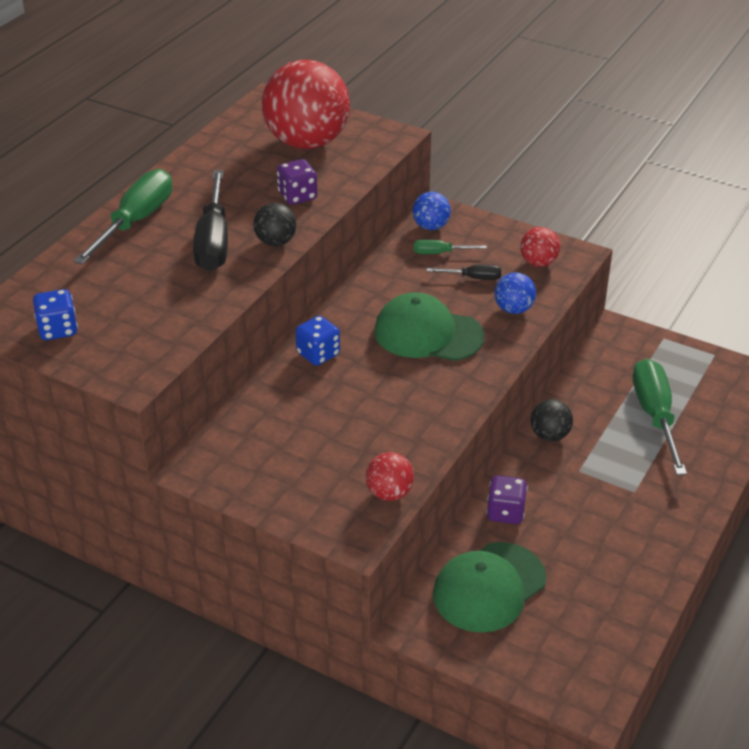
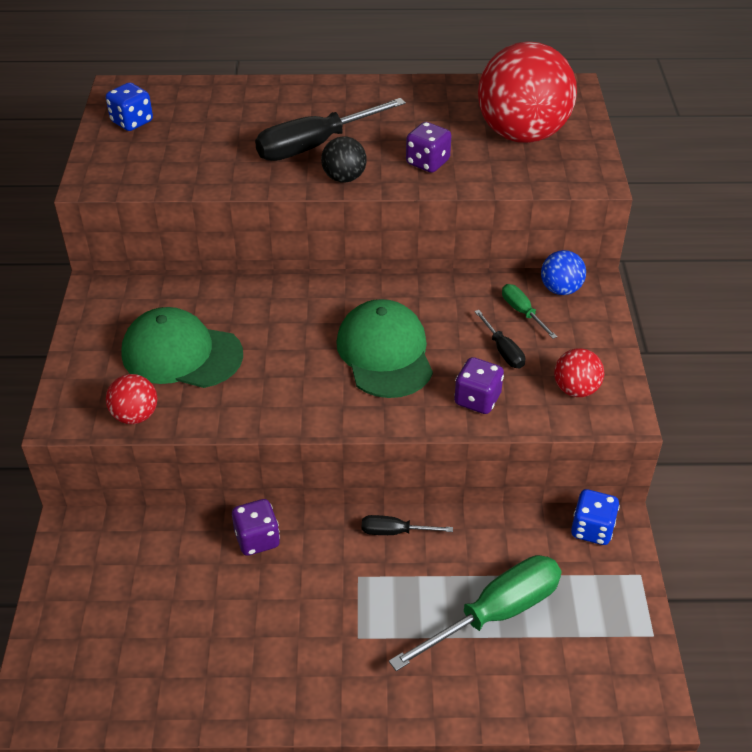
camera: 60 degrees right, 5 degrees up
green screwdriver [73,169,172,265] -> none
blue dice [296,316,340,366] -> blue dice moved to [571,489,620,545]
green cap [433,542,546,633] -> green cap moved to [121,307,243,388]
blue ball [495,272,536,314] -> purple dice [454,357,504,414]
black ball [530,399,573,441] -> black screwdriver [362,515,453,535]

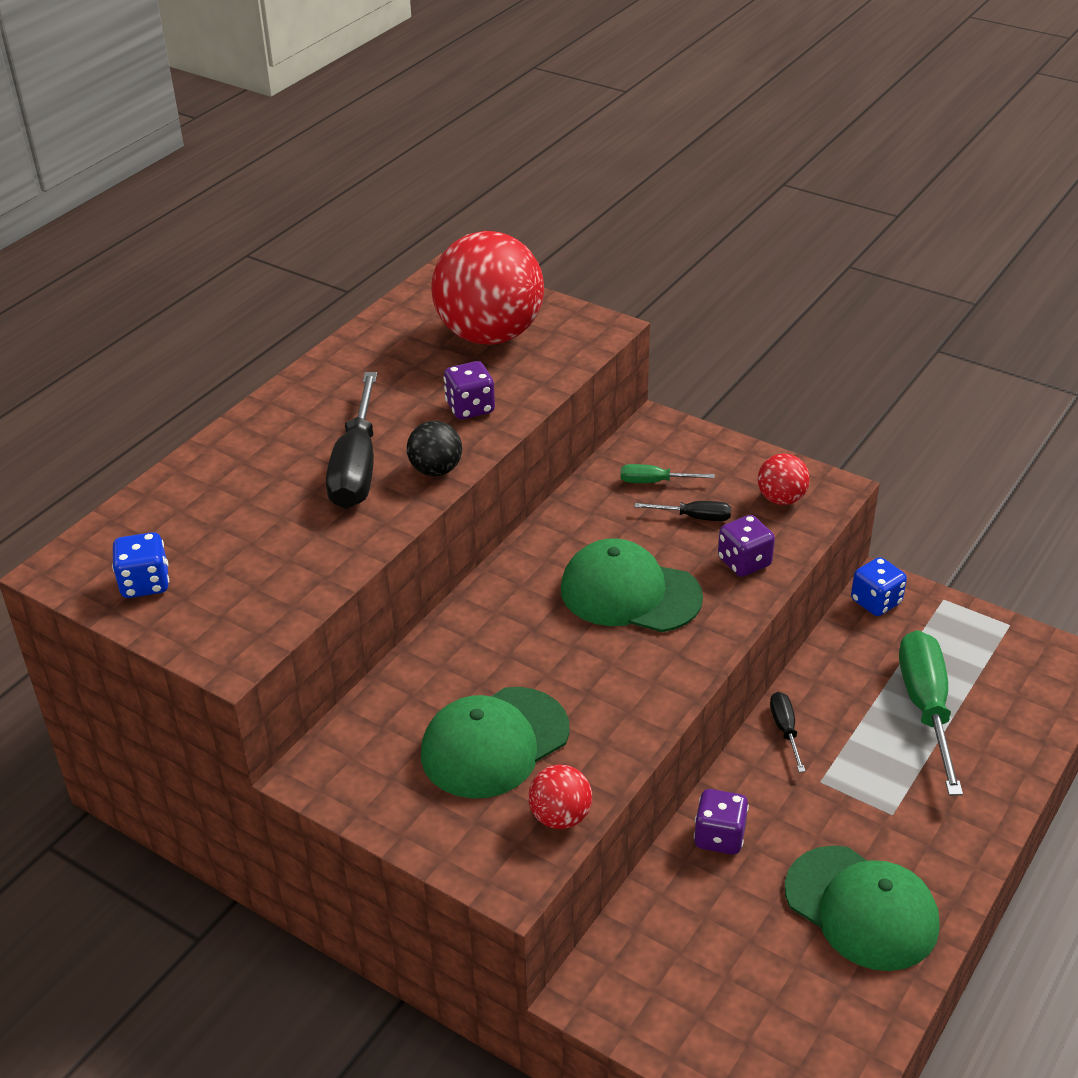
camera: 55 degrees left, 5 degrees down
black screwdriver [362,515,453,535] -> black screwdriver turned 135 degrees clockwise [770,692,806,772]
blue ball [541,250,586,295] -> none
none -> green cap [785,845,939,971]

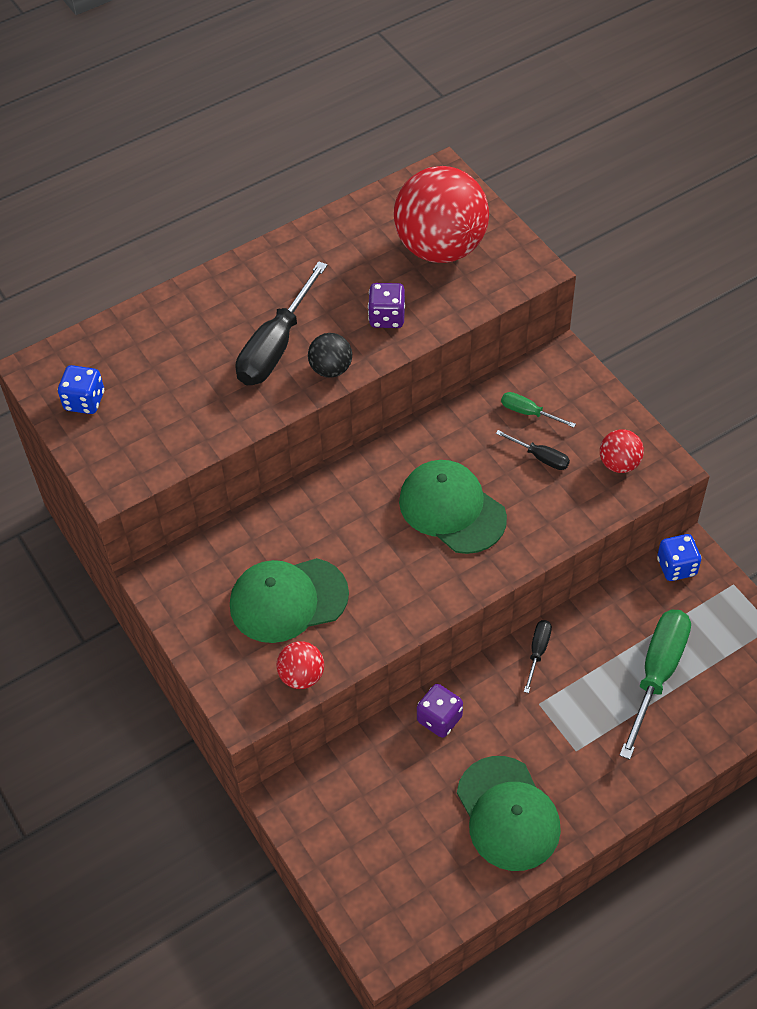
camera: 25 degrees right, 15 degrees up
purple dice [718,515,775,577] -> none

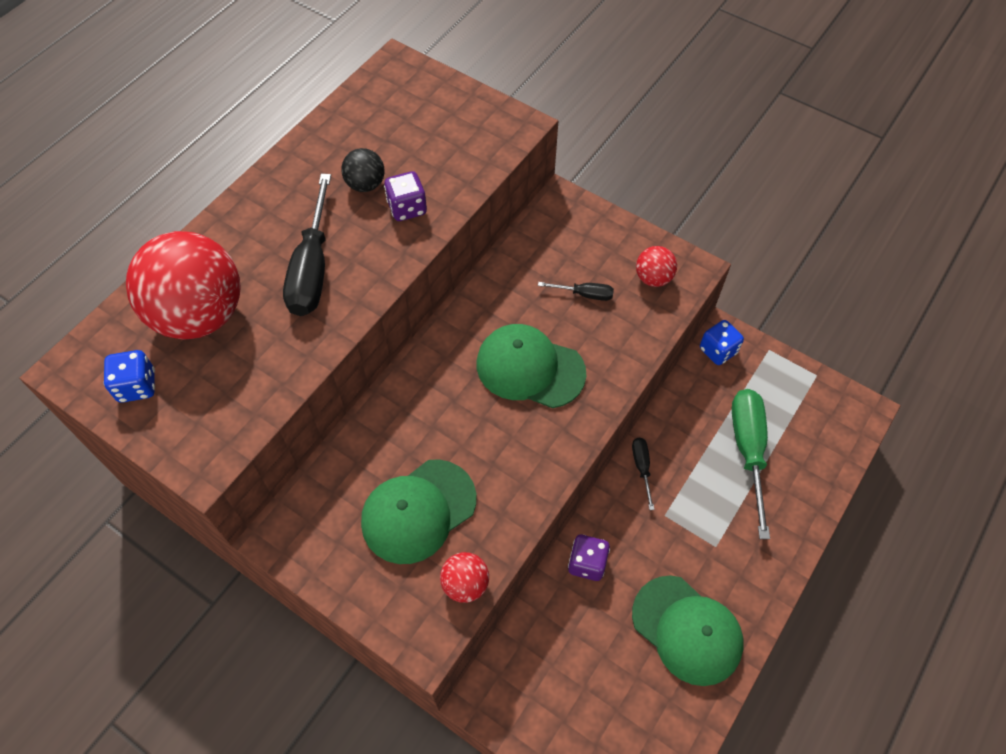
camera: 25 degrees left, 5 degrees up
black ball [308,333,352,378] -> black ball moved to [341,148,384,192]
red ball [394,166,489,263] -> red ball moved to [126,231,241,340]
green screwdriver [501,392,576,428] -> none

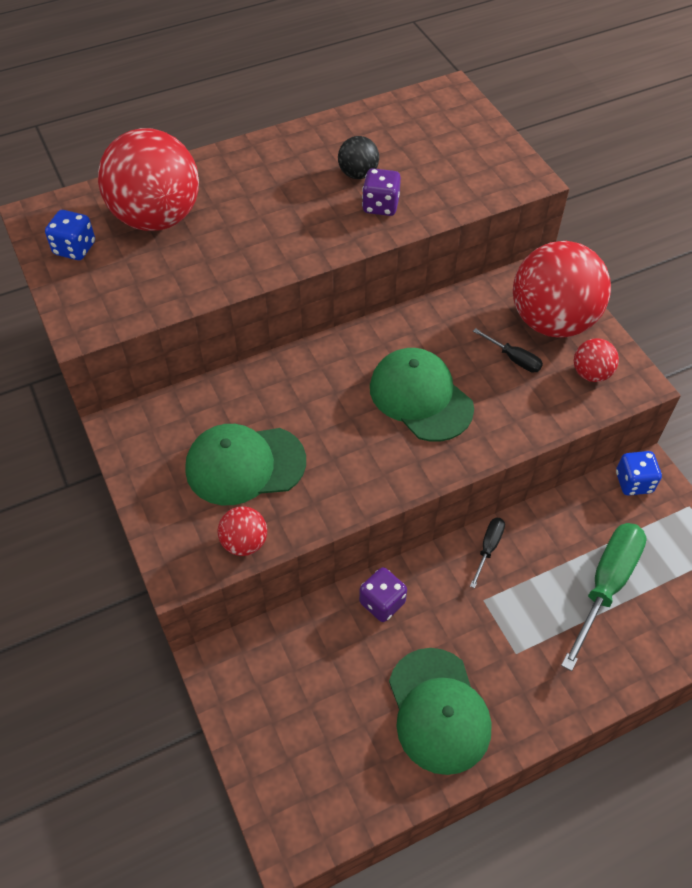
camera: 30 degrees right, 5 degrees down
black screwdriver [283,174,331,316] -> none
none -> red ball [513,241,611,338]

